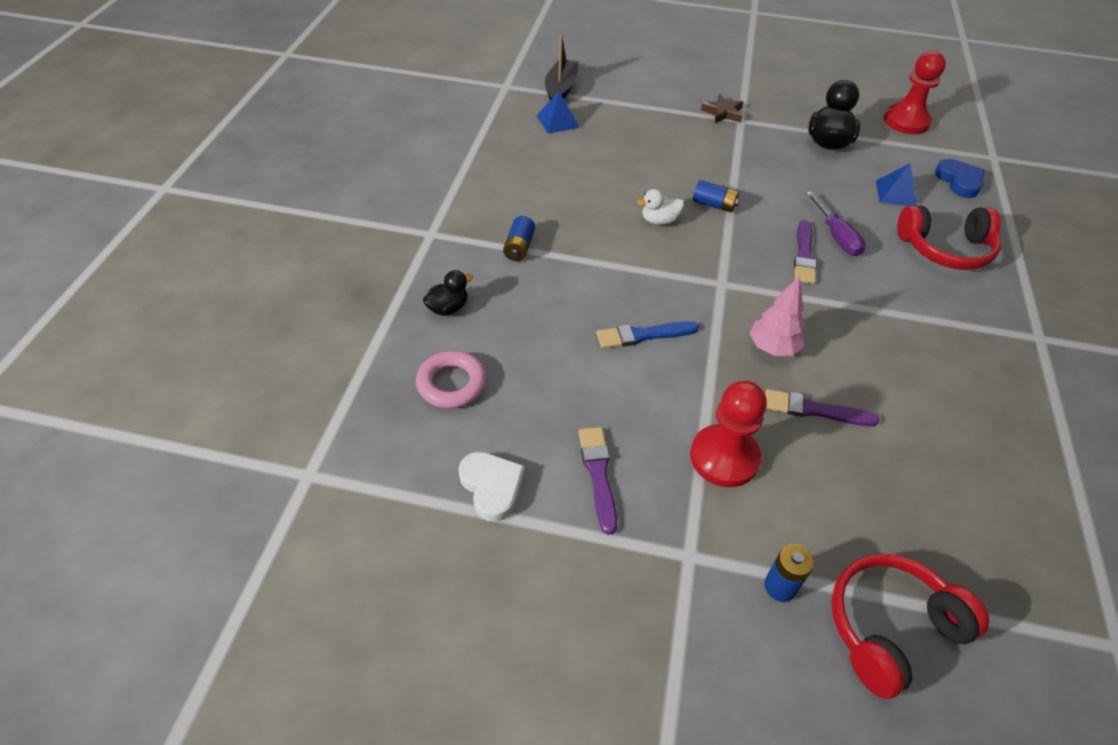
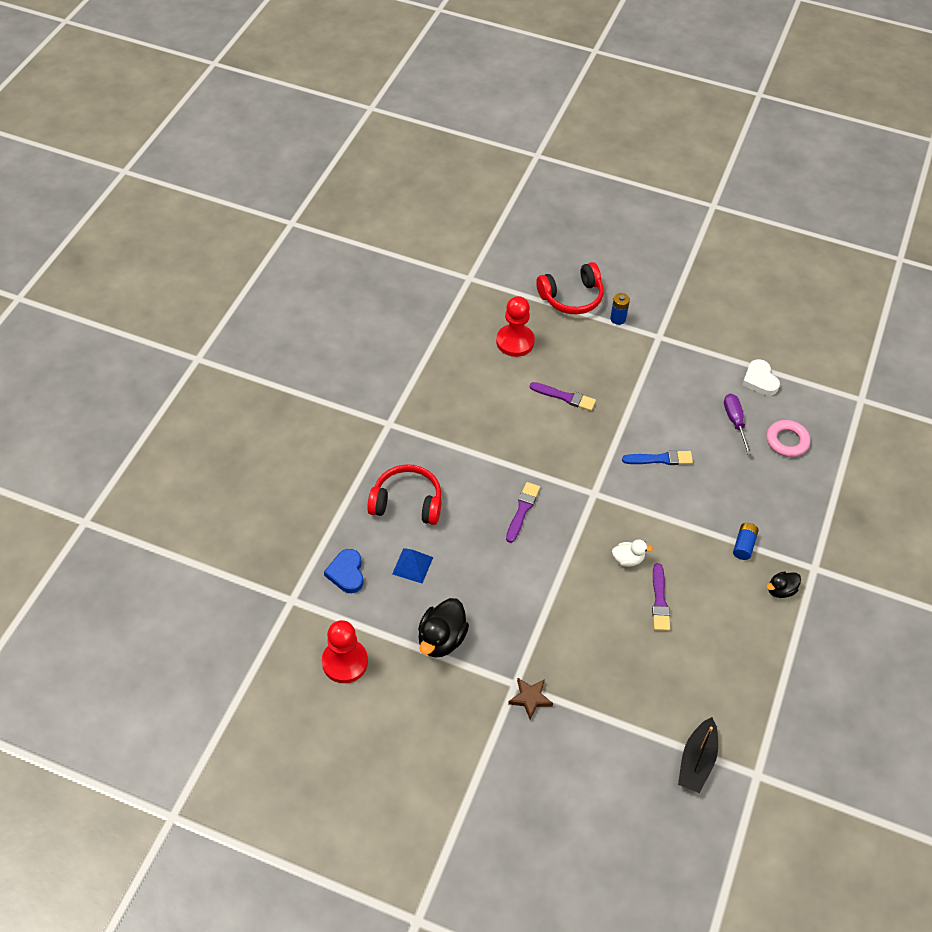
camera: 170 degrees left, 5 degrees up
black duck [423,270,473,316] -> black duck moved to [766,571,801,598]
blue pyramid [536,92,580,134] -> none
purple brush [578,427,617,535] -> purple brush moved to [652,563,670,631]
red pawn [690,381,767,487] -> red pawn moved to [496,296,535,357]
blue battery [693,180,740,212] -> none
pink tree [749,276,805,356] -> none
purple screwdriver [806,191,866,256] -> purple screwdriver moved to [724,394,752,455]

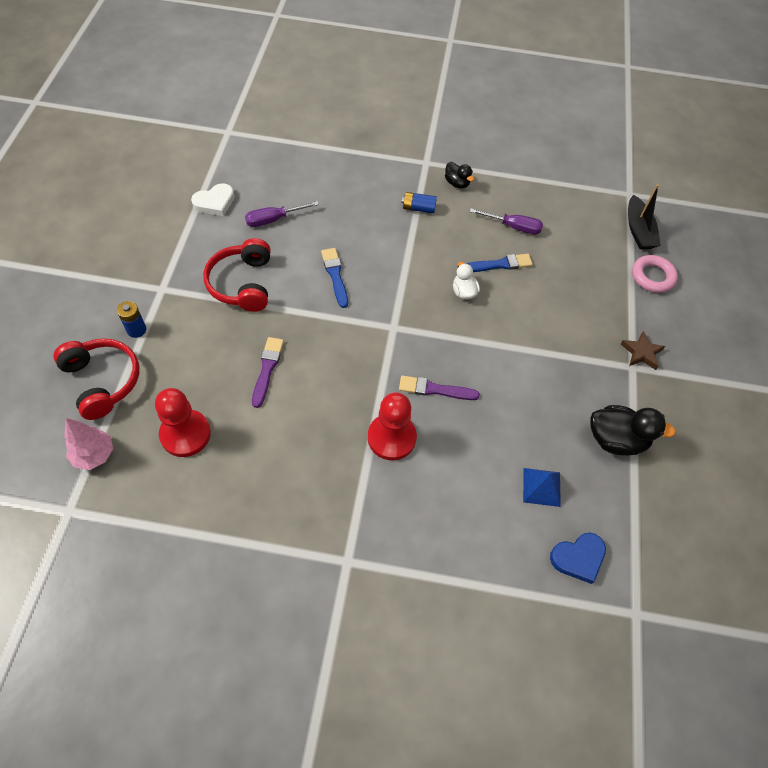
camera: 105 degrees left, 5 degrees up
red pawn [322,620,368,683] -> red pawn moved to [368,392,417,460]
red headphones [367,464,441,525] -> red headphones moved to [203,238,271,312]
purple brush [652,563,670,631] -> blue brush [465,254,533,272]
black boat [678,717,718,793] -> black boat turned 75 degrees clockwise [628,184,661,249]
pink ring [766,420,810,457] -> pink ring moved to [632,255,678,293]
none -> pink tree [64,418,113,470]
none -> purple screwdriver [469,208,543,234]

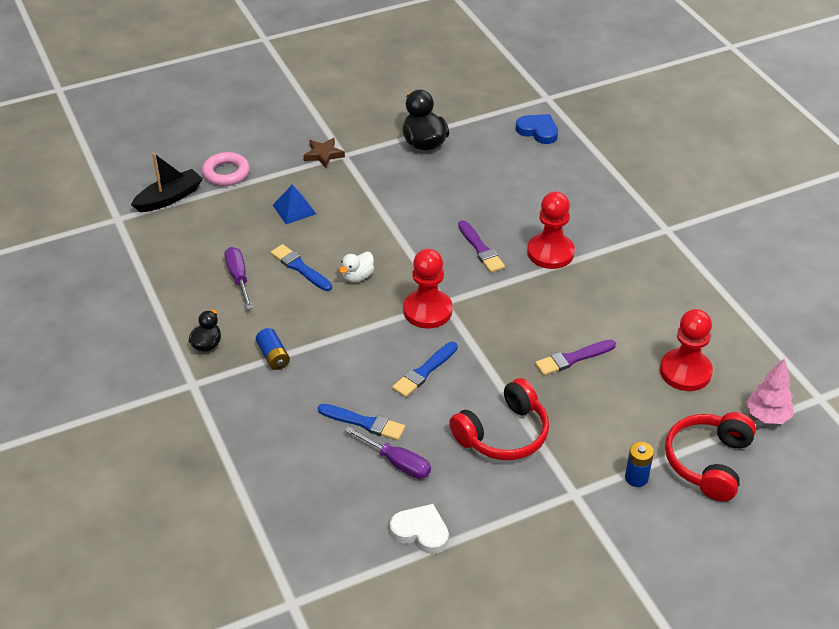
camera: 120 degrees left, 15 degrees down
blue pyramid [523,468,561,507] -> blue pyramid moved to [273,185,316,224]
none -> blue brush [318,404,405,441]
none -> red pawn [403,249,453,329]

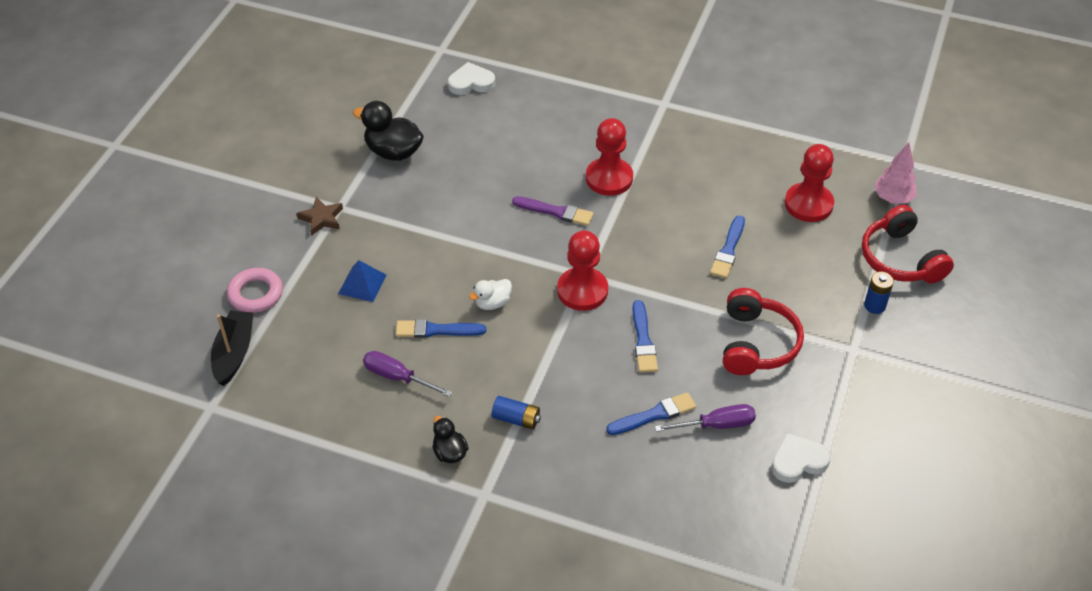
camera: 45 degrees left, 5 degrees up
white duck [339,252,374,282] -> white duck turned 60 degrees clockwise [469,279,512,310]
blue heart [516,114,558,144] -> white heart [448,62,495,95]
purple brush [535,340,616,376] -> blue brush [710,215,745,279]

